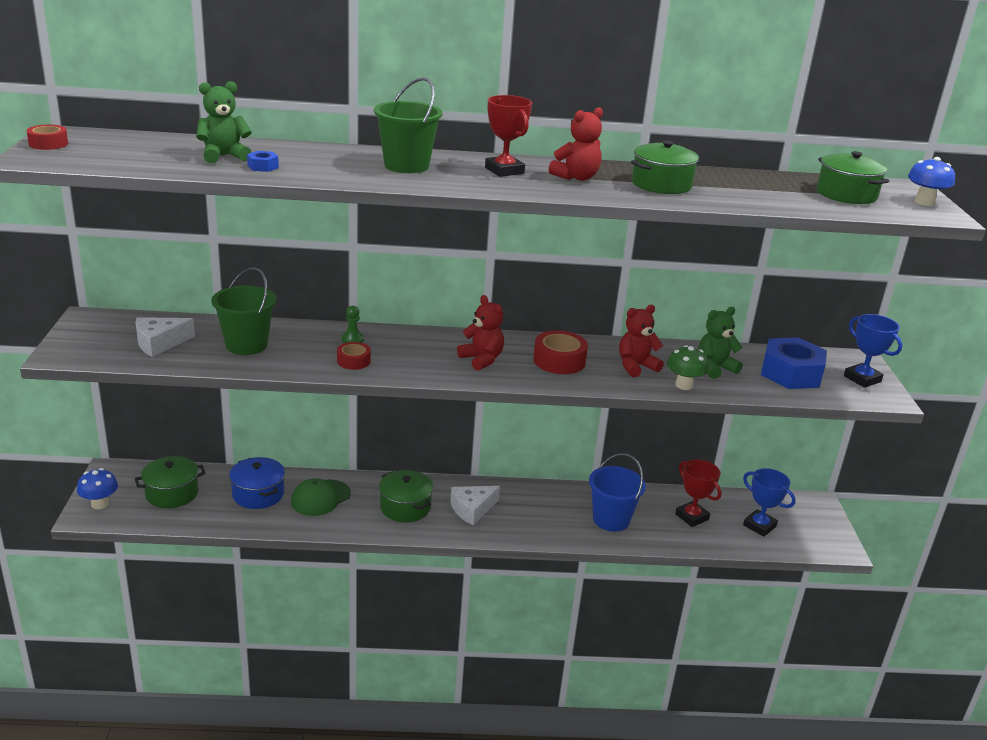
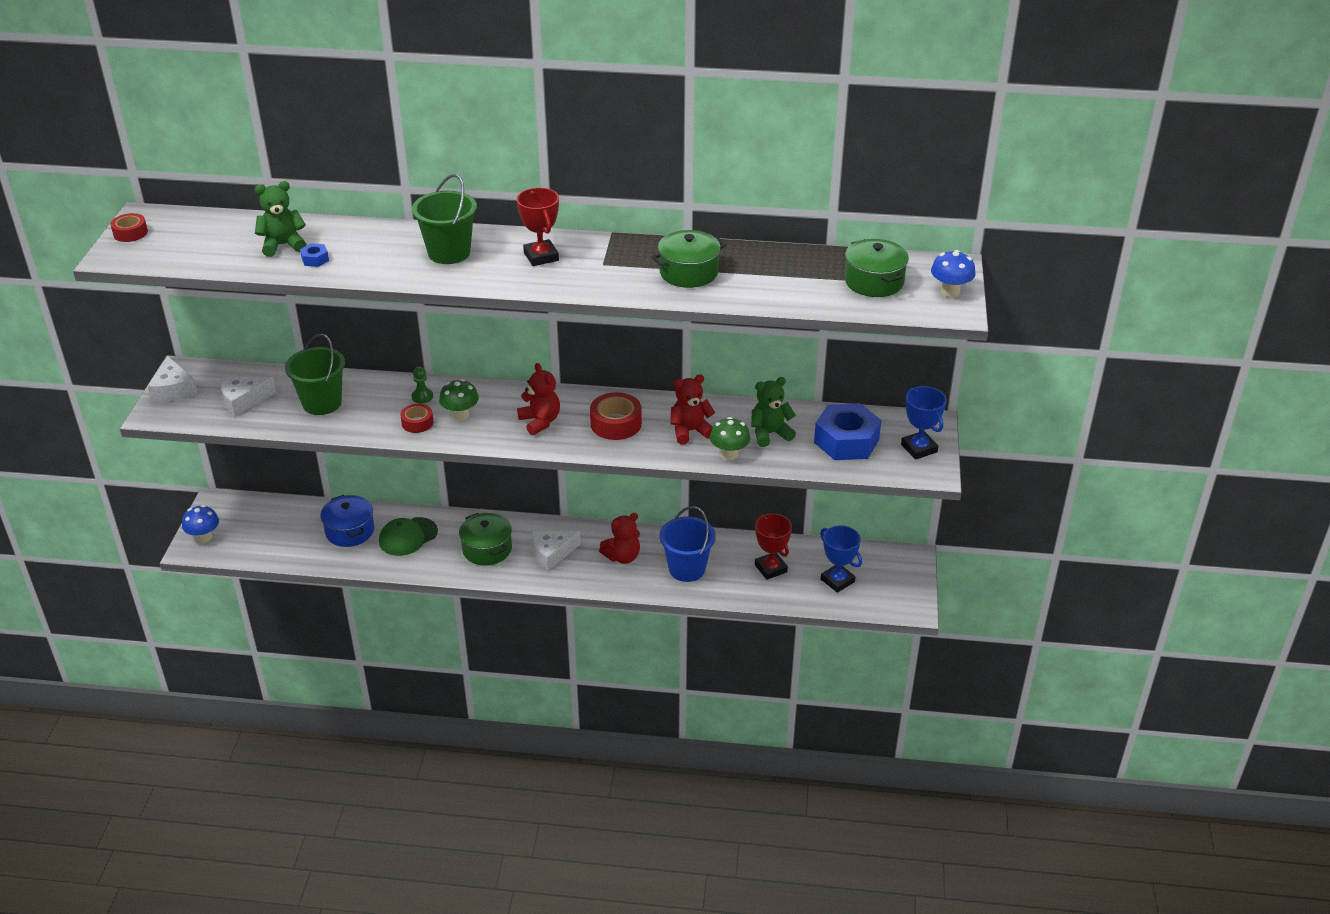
camera: 10 degrees right, 10 degrees up
green pot [134,456,205,508] -> none
red teddy bear [548,107,603,181] -> red teddy bear moved to [599,513,640,564]
none -> white cheese [147,356,198,402]
none -> green mushroom [439,379,479,421]

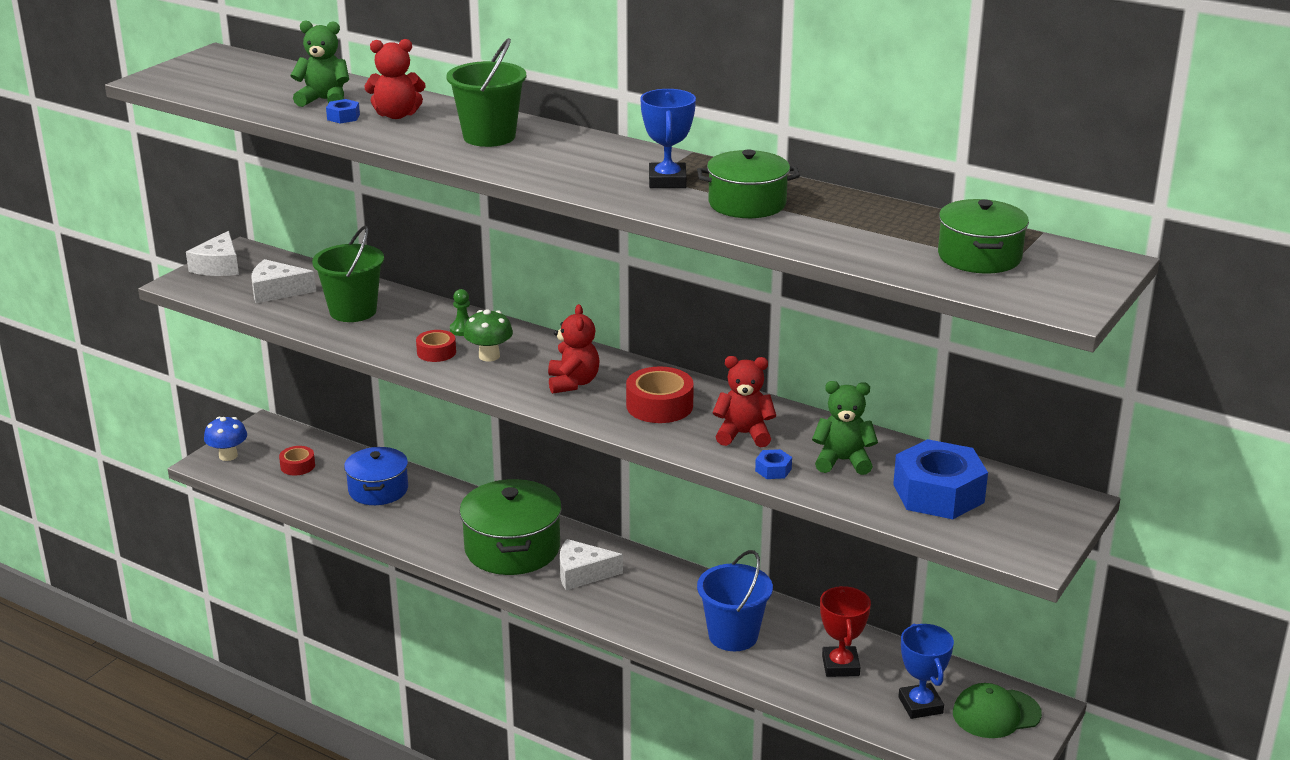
camera: 25 degrees right, 10 degrees down
red tape [110,213,148,242] -> red tape moved to [279,446,315,475]
green cap [379,517,438,556] -> green cap moved to [953,683,1042,738]
green pot [459,513,512,566] -> green pot [459,479,562,575], size x1.52
red trophy [517,188,559,266] -> none
red teddy bear [599,513,640,564] -> red teddy bear moved to [365,39,426,119]
green mushroom [710,417,750,460] -> blue nut [755,449,792,479]
blue trophy [901,386,946,460] -> blue trophy moved to [640,89,696,188]
blue mushroom [931,250,976,297] -> none

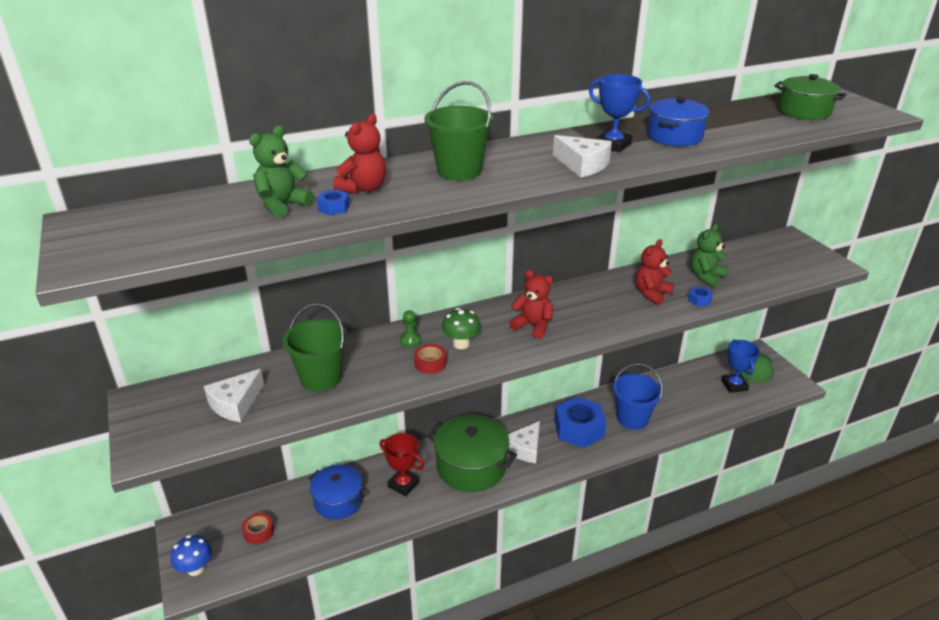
camera: 55 degrees left, 5 degrees up
white cheese [186,231,239,276] -> white cheese moved to [553,135,612,177]
red tape [626,366,694,423] -> none
green pot [697,149,800,218] -> blue pot [647,97,710,146]
red trophy [820,586,871,677] -> red trophy moved to [380,433,424,496]
blue nut [893,439,988,519] -> blue nut moved to [555,397,606,448]
blue trophy [898,623,954,719] -> blue trophy turned 60 degrees clockwise [721,340,760,393]

